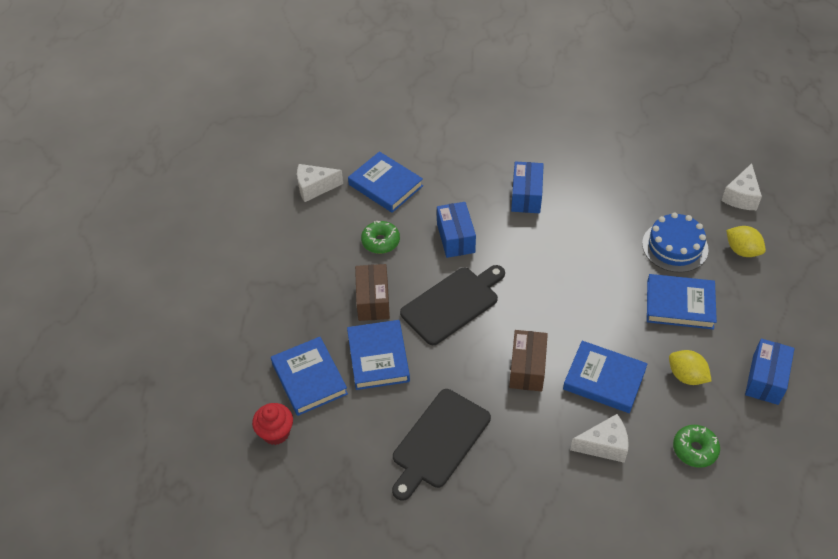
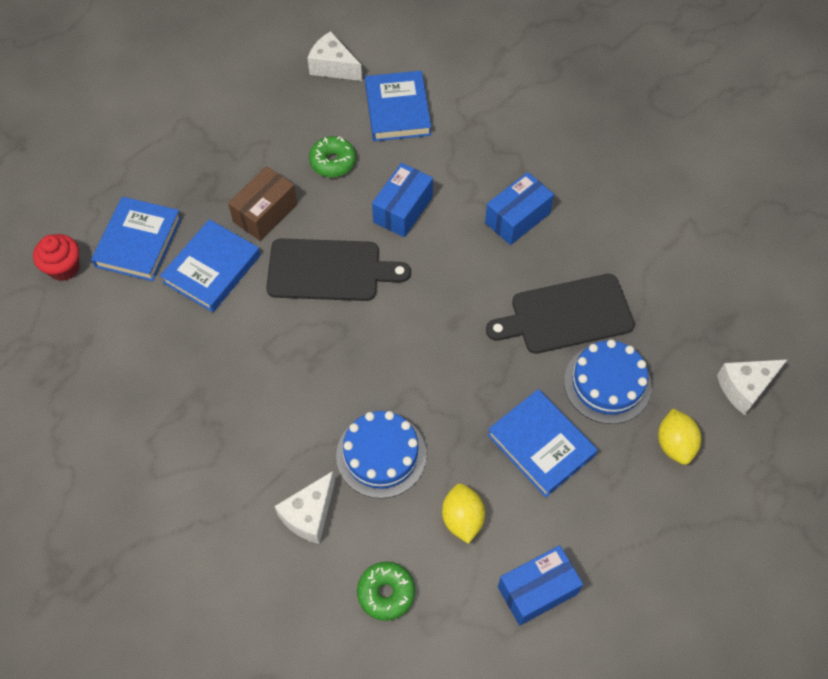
camera: 40 degrees right, 10 degrees up
black cutting board [392,389,491,501] -> black cutting board moved to [486,274,635,354]
brown box [509,330,548,391] -> none
blue book [563,341,648,413] -> blue cake [336,411,427,498]
white cheese [570,414,629,463] -> white cheese turned 90 degrees clockwise [274,471,335,544]

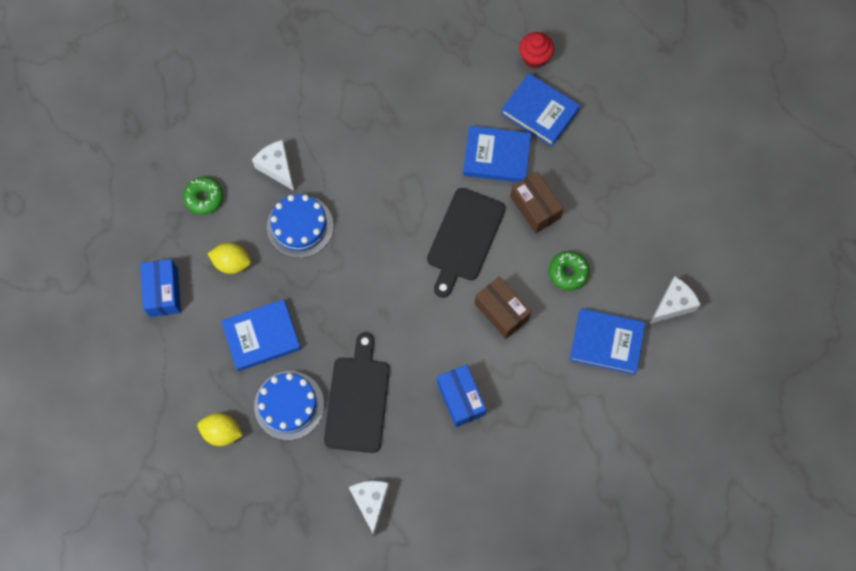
camera: 110 degrees right, 10 degrees up
blue book [160,219,261,312] -> blue book turned 45 degrees counterclockwise [463,126,531,182]
blue box [372,163,433,237] -> brown box [475,276,531,339]
white cheese [717,359,788,415] -> white cheese moved to [348,481,390,536]

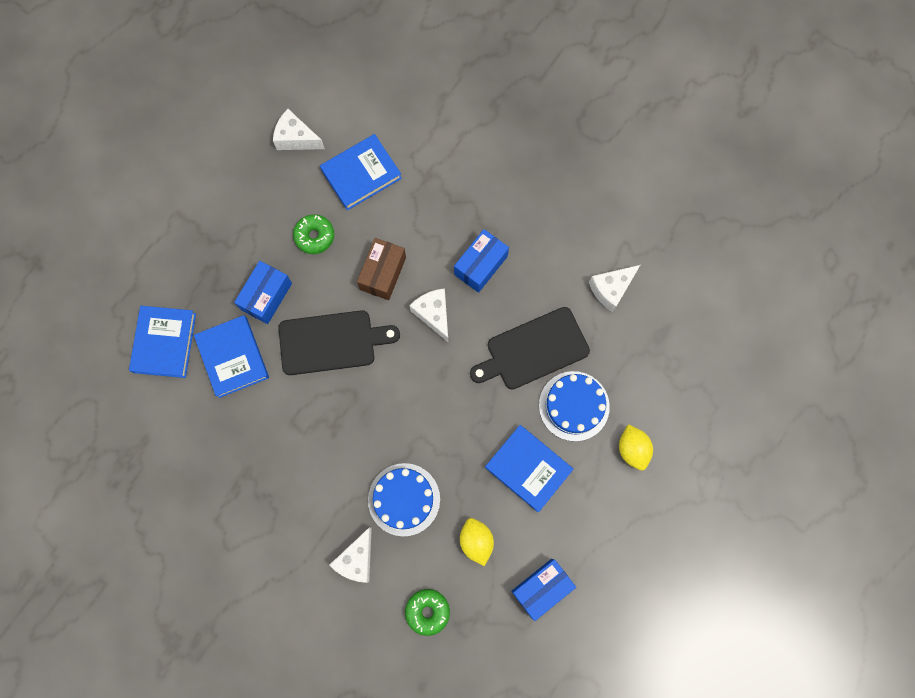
camera: 120 degrees left, 5 degrees up
brown box [510,171,564,233] -> blue box [234,261,292,324]
red cupcake [519,32,554,69] -> none
blue book [570,308,646,375] -> blue book turned 75 degrees clockwise [320,134,402,210]
none -> white cheese [410,288,448,342]

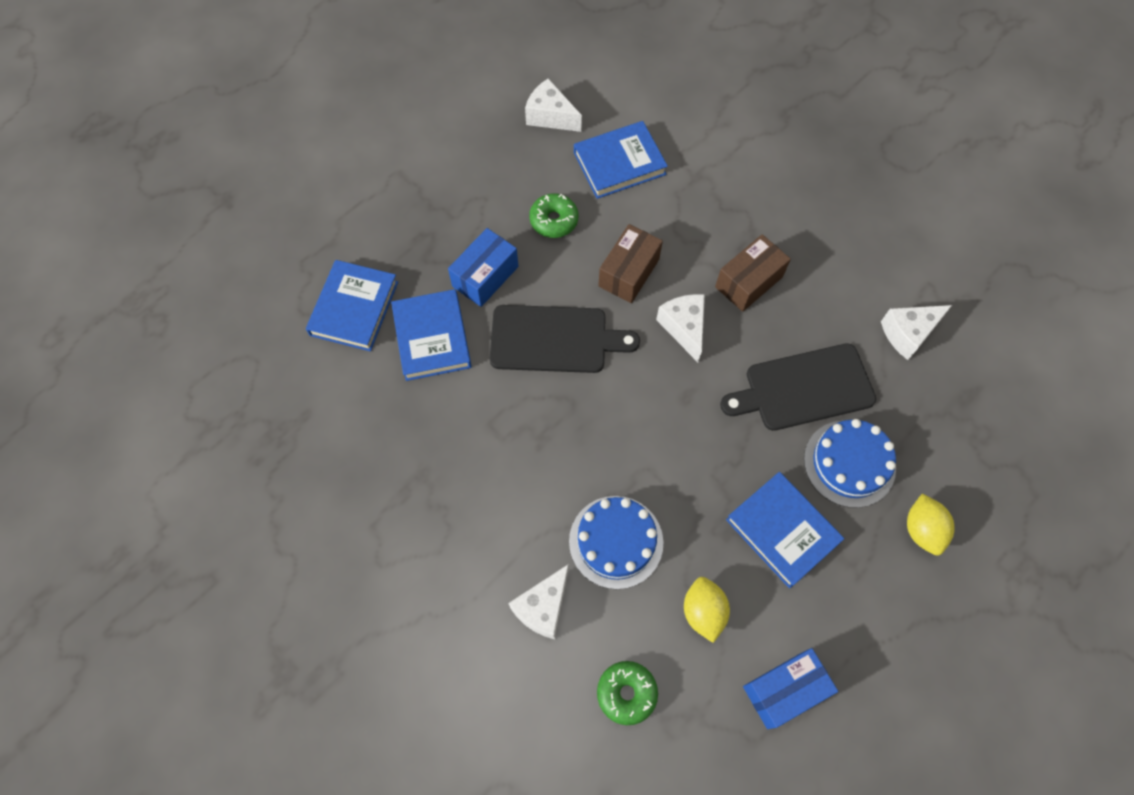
camera: 10 degrees right, 10 degrees down
blue box [454,229,509,293] -> brown box [715,234,791,312]

